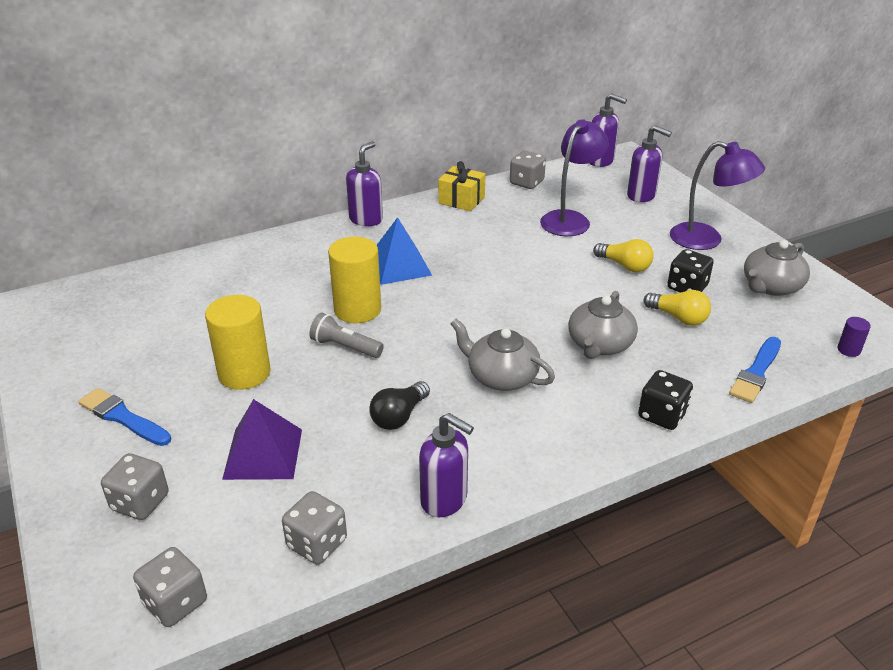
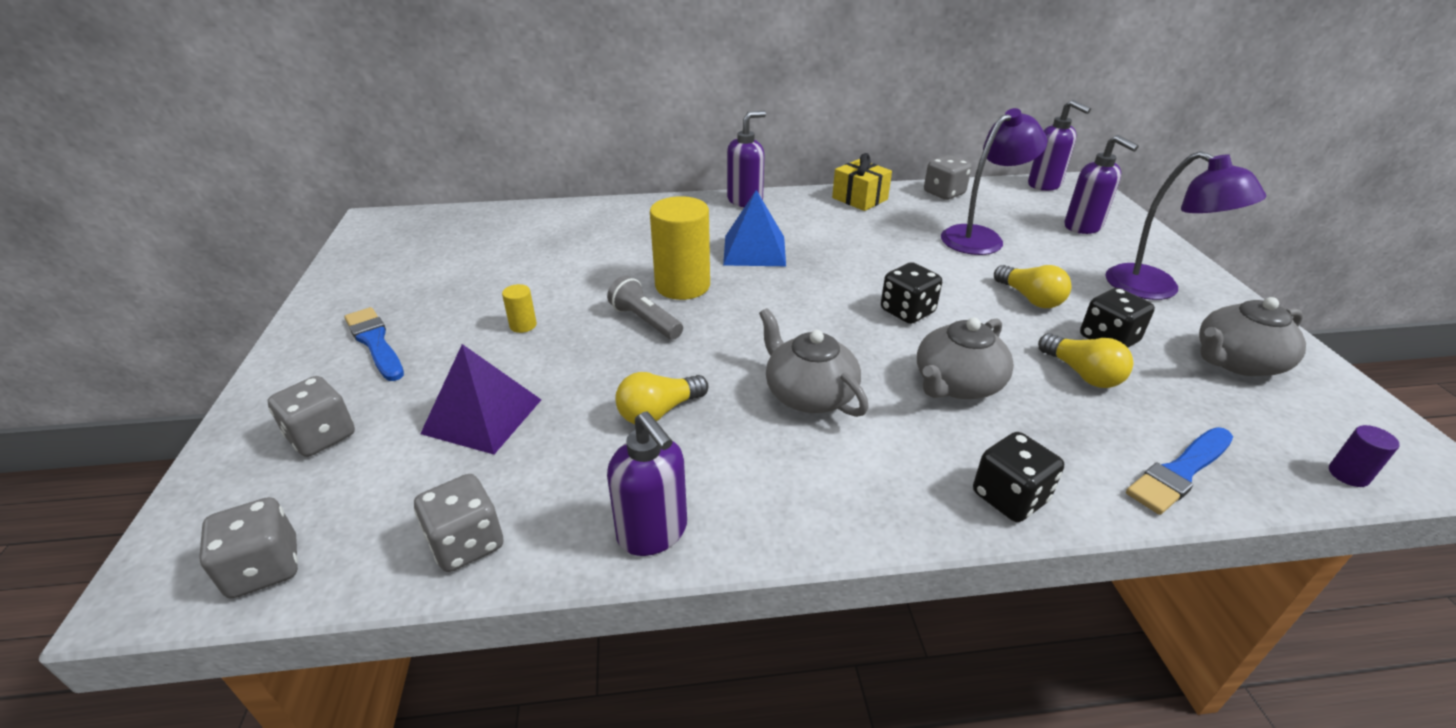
camera: 20 degrees right, 0 degrees up
yellow cylinder [205,295,271,390] -> yellow cylinder [502,284,537,333], size x0.44
black light bulb [369,381,430,430] -> yellow light bulb [615,372,708,424]
none -> black dice [881,262,942,324]

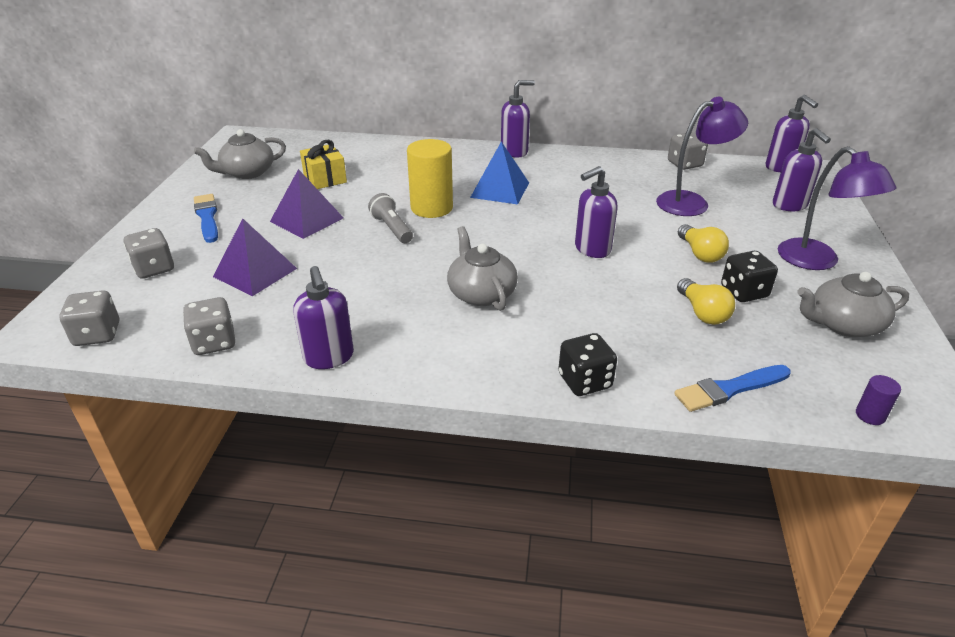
camera: 15 degrees right, 0 degrees up
yellow cylinder [502,284,537,333] -> purple pyramid [270,169,344,239]
yellow light bulb [615,372,708,424] -> none
yellow gift [832,153,892,211] -> yellow gift moved to [300,140,347,189]
black dice [881,262,942,324] -> purple soap dispenser [575,166,618,258]
grey teapot [917,318,1014,399] -> grey teapot moved to [194,129,286,179]

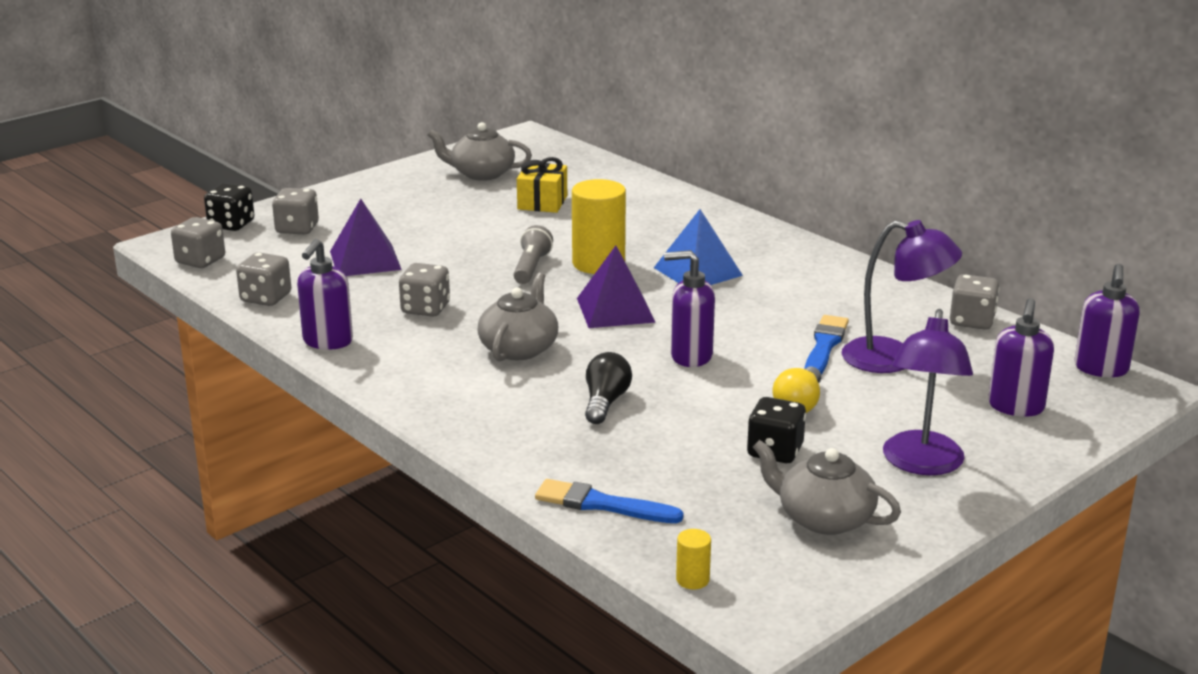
camera: 40 degrees right, 10 degrees down
blue brush [194,194,218,243] -> blue brush moved to [804,315,849,375]
purple pyramid [270,169,344,239] -> purple pyramid moved to [577,246,656,328]
purple soap dispenser [501,80,535,158] -> none
black dice [558,333,617,396] -> black dice moved to [204,183,254,231]
yellow light bulb [677,278,735,325] -> none
purple cylinder [856,375,901,425] -> yellow cylinder [676,529,711,589]
none -> grey dice [399,263,450,317]
none -> black light bulb [585,352,632,424]

